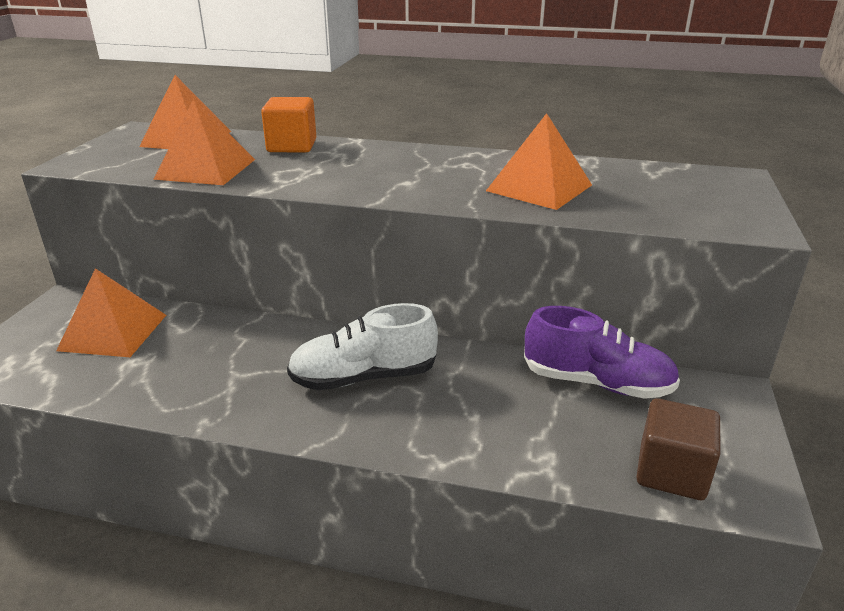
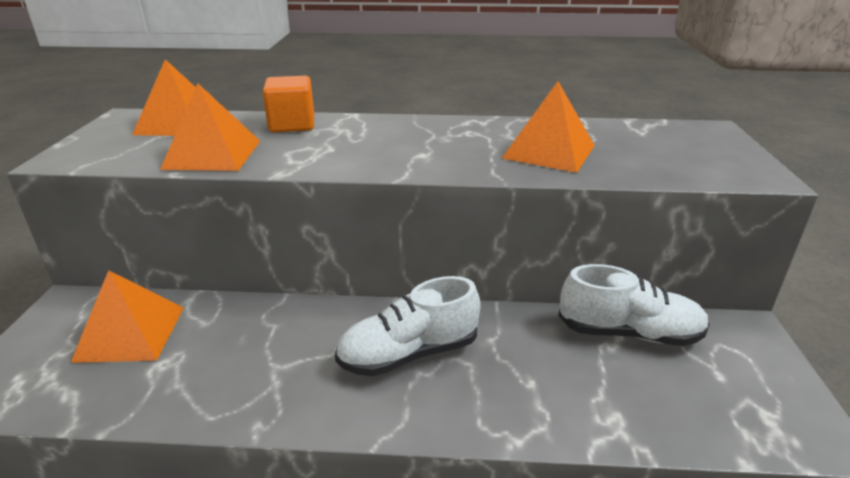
camera: 10 degrees left, 0 degrees up
purple shoe [524,306,680,399] -> white shoe [558,264,710,346]
brown cube [636,398,720,500] -> none

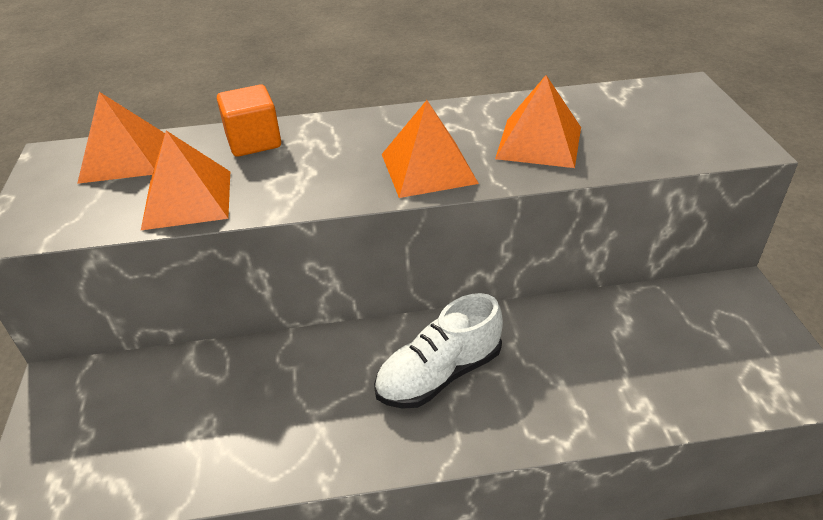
camera: 10 degrees left, 10 degrees up
orange pyramid [71,270,184,363] -> orange pyramid moved to [382,100,479,198]
white shoe [558,264,710,346] -> none

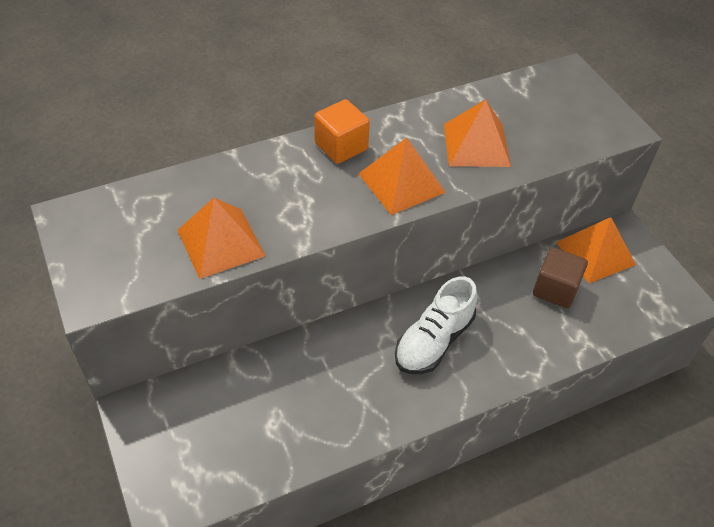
camera: 20 degrees left, 10 degrees up
orange pyramid [77,92,165,184] -> orange pyramid moved to [556,217,636,283]
orange cube [217,85,281,157] -> orange cube moved to [314,99,370,164]
none -> brown cube [533,247,588,308]

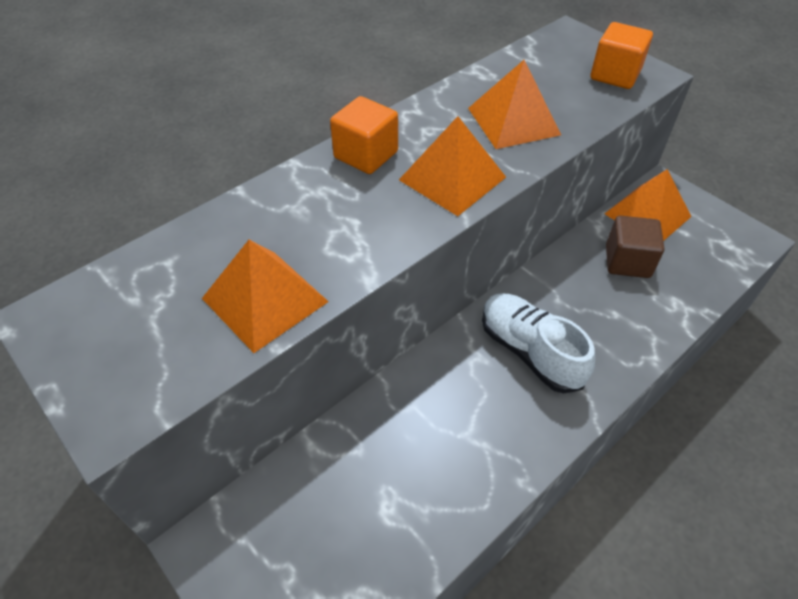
camera: 15 degrees left, 0 degrees up
white shoe [395,276,477,374] -> white shoe turned 120 degrees clockwise [482,294,595,393]
none -> orange cube [590,22,653,89]

